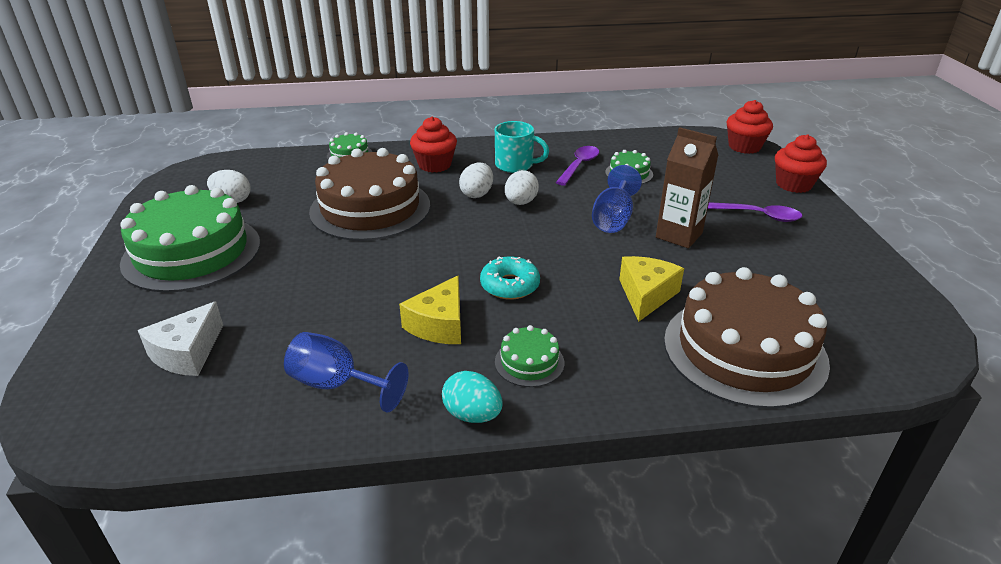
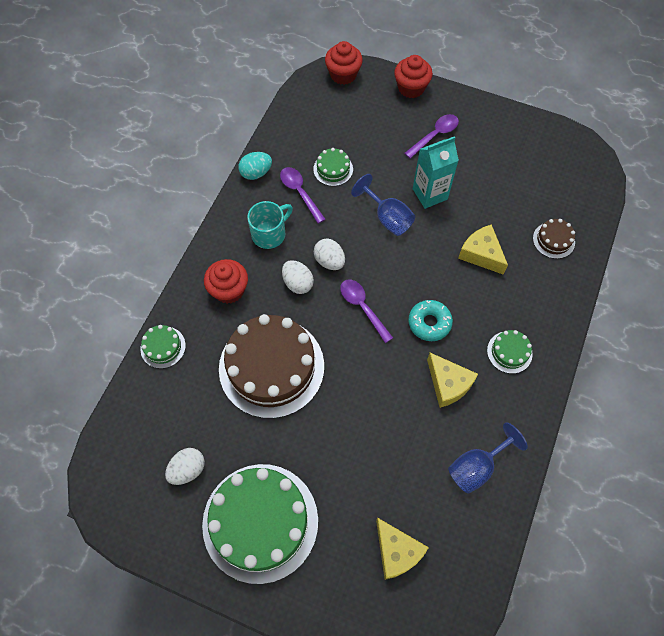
camera: 60 degrees left, 30 degrees up
white cheese [138,301,223,376] -> yellow cheese [376,518,429,580]
turquoise egg [442,371,503,423] -> turquoise egg moved to [238,152,272,180]
brown carton [656,127,719,248] -> turquoise carton [413,136,459,209]
brown cake [664,267,830,409] -> brown cake [533,219,575,259], size x0.43
none -> purple spoon [340,280,393,343]

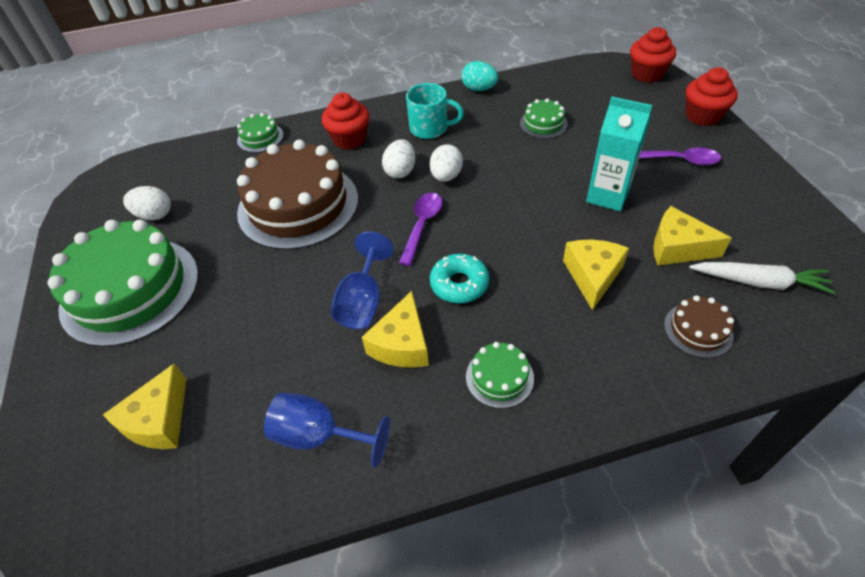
camera: 55 degrees right, 15 degrees down
purple spoon [280,167,326,224] -> none
blue goblet [351,174,415,236] -> blue goblet moved to [331,231,394,329]
none -> yellow cheese [653,206,732,265]
none -> white carrot [689,262,836,294]

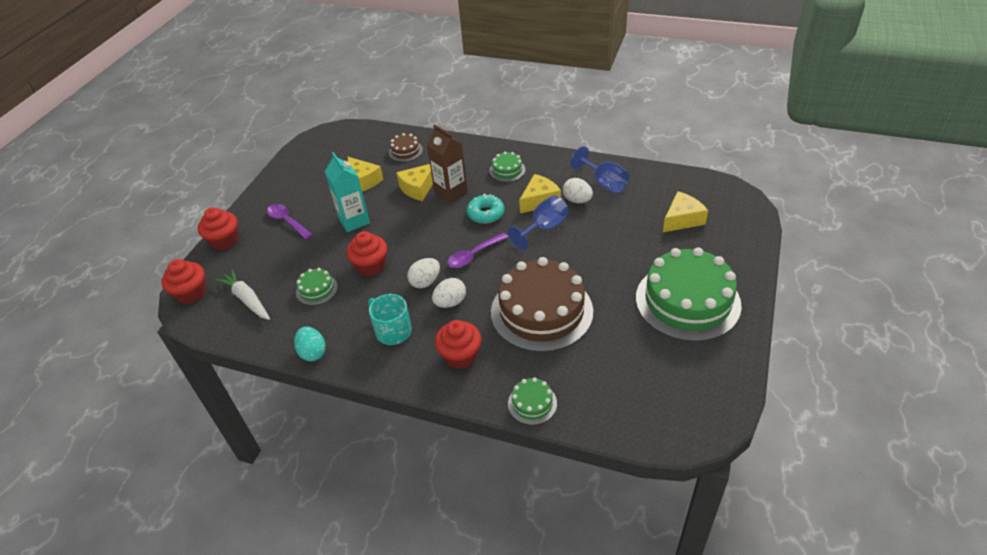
camera: 145 degrees left, 5 degrees down
white egg [123,186,171,220] -> white egg moved to [563,178,593,203]
white carrot [689,262,836,294] -> white carrot moved to [215,269,270,320]
none -> red cupcake [346,231,387,276]
none -> brown carton [427,124,468,203]

